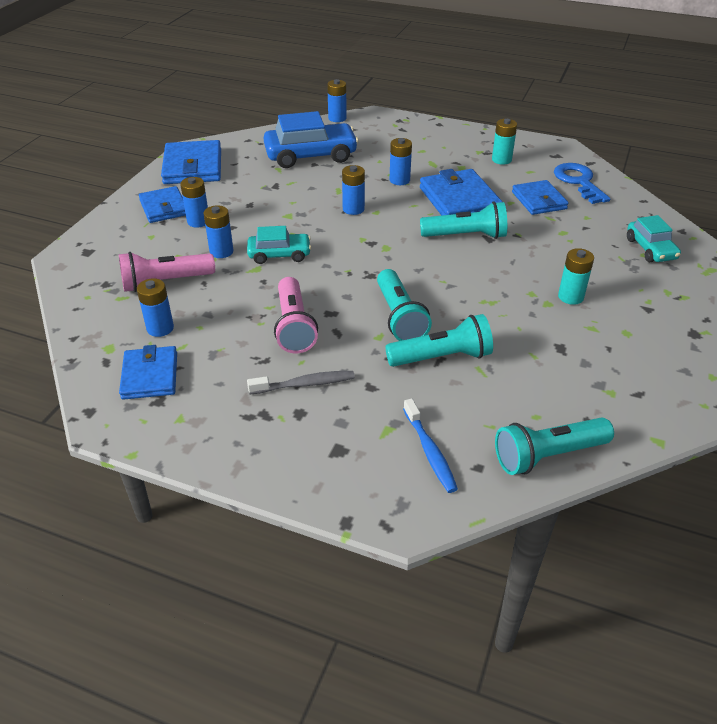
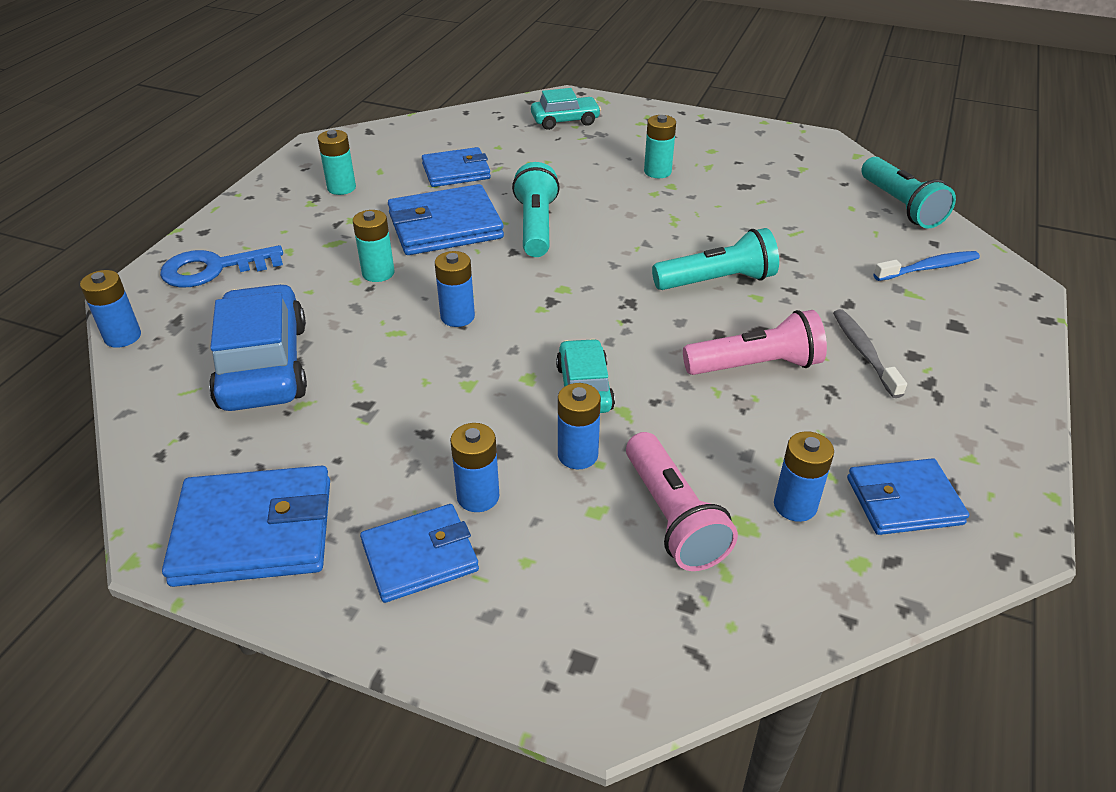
camera: 90 degrees left, 0 degrees up
turquoise flashlight [385,314,493,367] -> none
blue battery [389,138,412,185] -> turquoise battery [353,210,395,282]
blue key [554,163,610,204] -> blue key moved to [160,245,283,287]

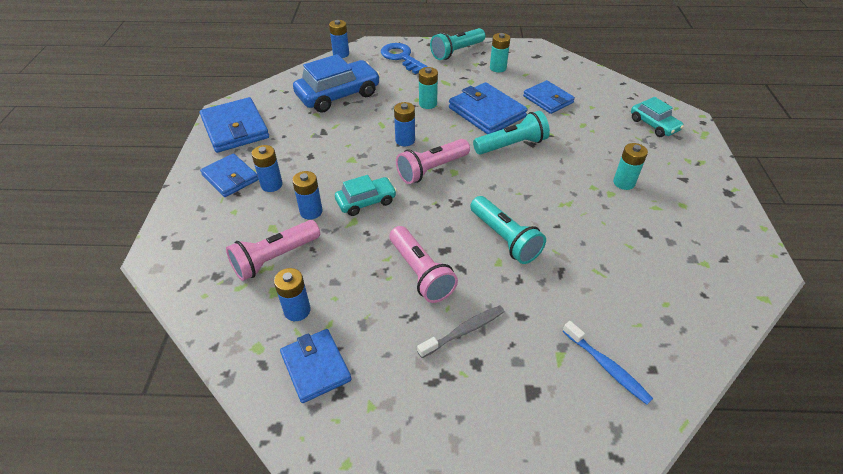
camera: 70 degrees right, 5 degrees up
turquoise flashlight [861,157,956,229] -> turquoise flashlight moved to [430,28,485,60]
none -> pink flashlight [396,139,470,184]

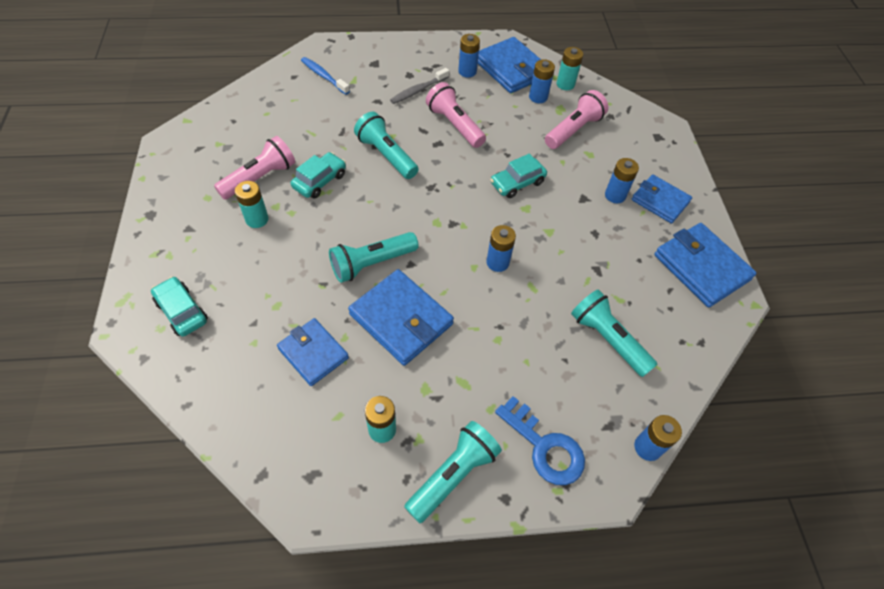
camera: 170 degrees right, 10 degrees up
blue wallet [280,329,352,403] -> blue wallet [478,37,541,93], size x1.51
blue battery [292,171,323,220] -> blue battery moved to [458,34,480,78]
blue car [293,54,380,113] -> turquoise flashlight [571,289,658,377]
pink flashlight [396,139,470,184] -> pink flashlight moved to [214,136,295,200]
turquoise battery [419,67,438,109] -> turquoise battery moved to [557,47,583,90]
none -> turquoise car [291,152,346,199]

